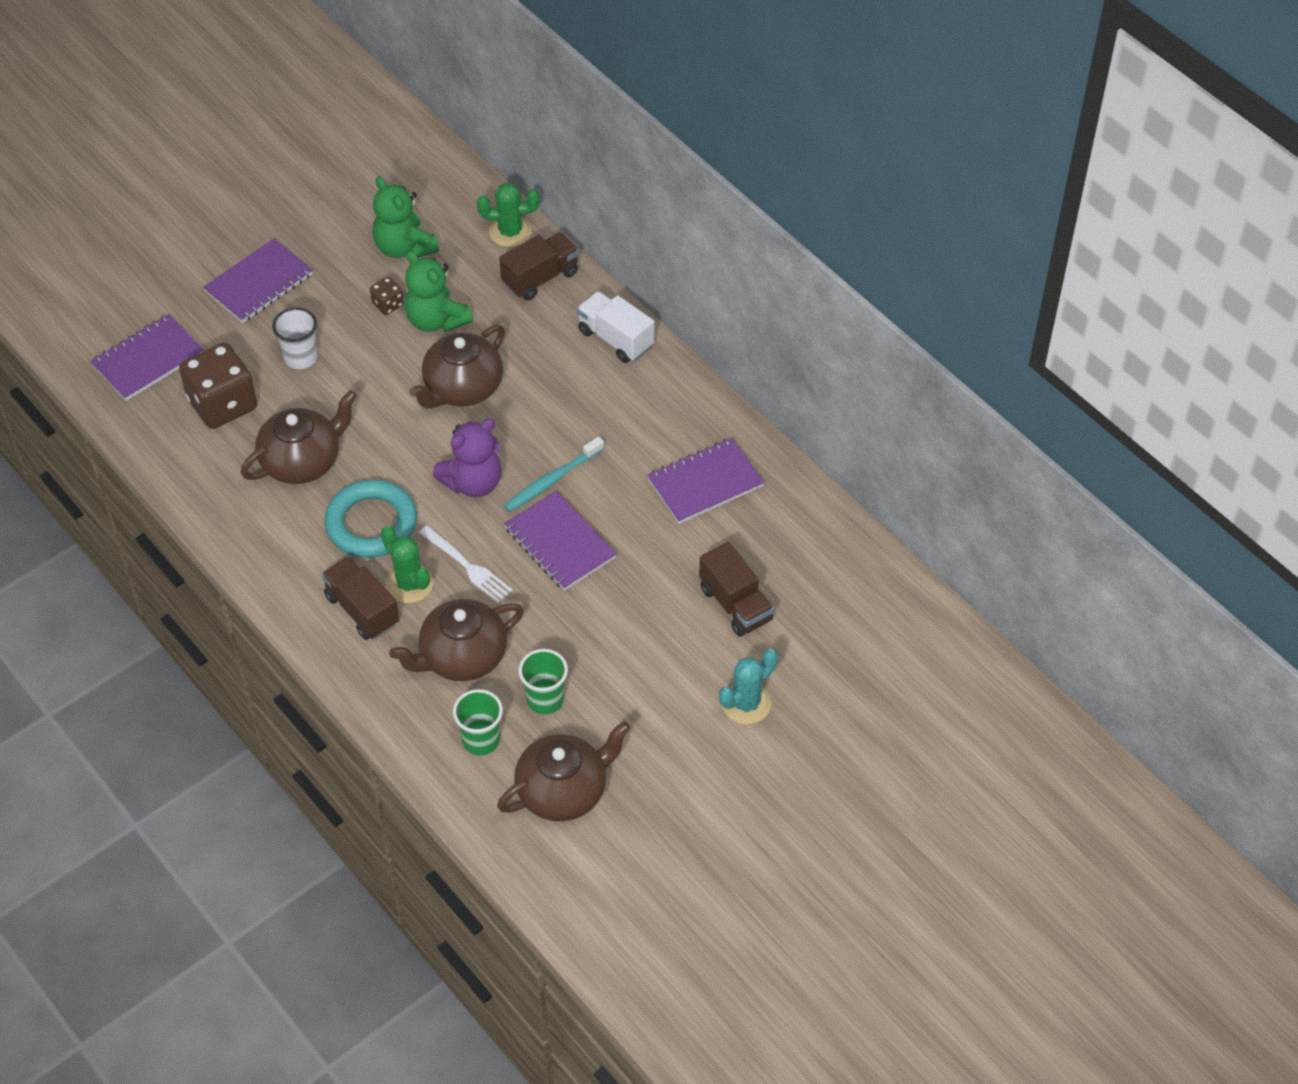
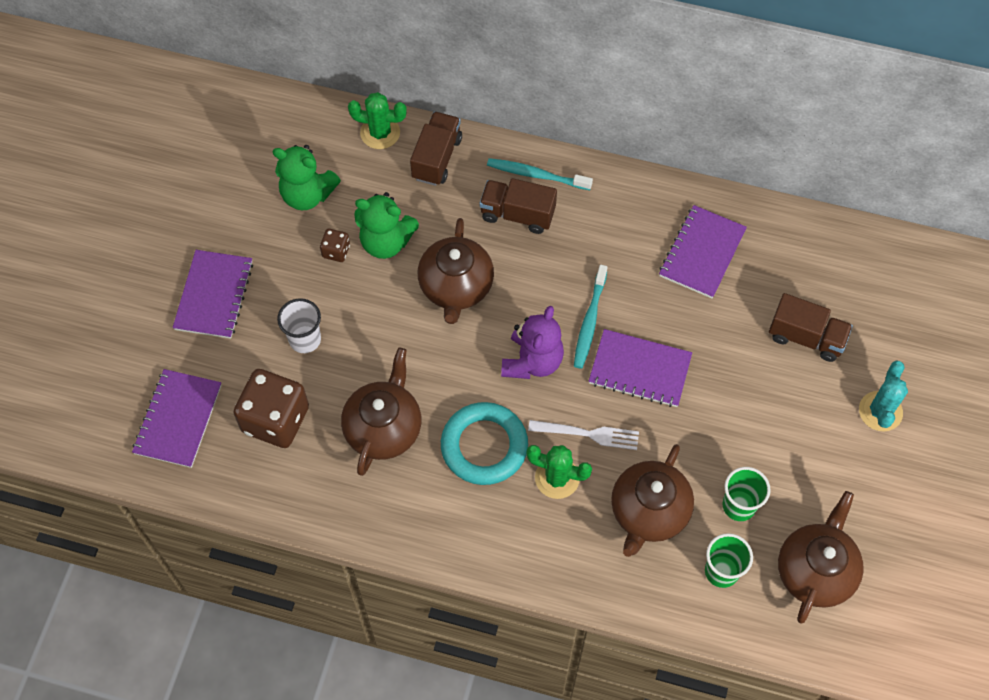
camera: 35 degrees left, 10 degrees up
brown truck [321,557,400,640] -> brown truck moved to [479,178,557,234]
green cactus [477,183,540,247] -> green cactus turned 45 degrees clockwise [348,92,407,149]
white truck [577,291,654,363] -> turquoise toothbrush [487,158,593,190]

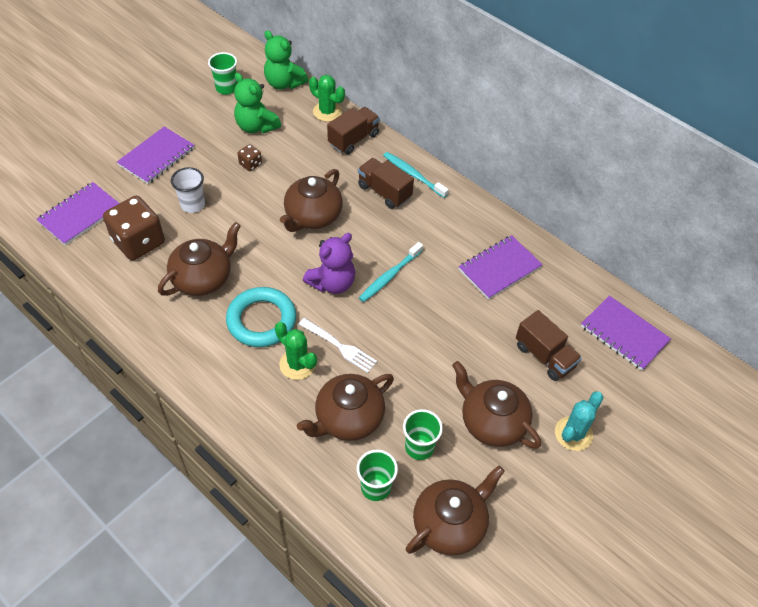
camera: 25 degrees right, 10 degrees down
green teddy bear [354,192,419,259] -> green teddy bear moved to [264,30,308,89]
purple notebook [589,329,692,407] -> purple notebook moved to [581,295,671,371]
none -> green cup [208,52,237,95]
none -> brown teapot [452,361,541,449]

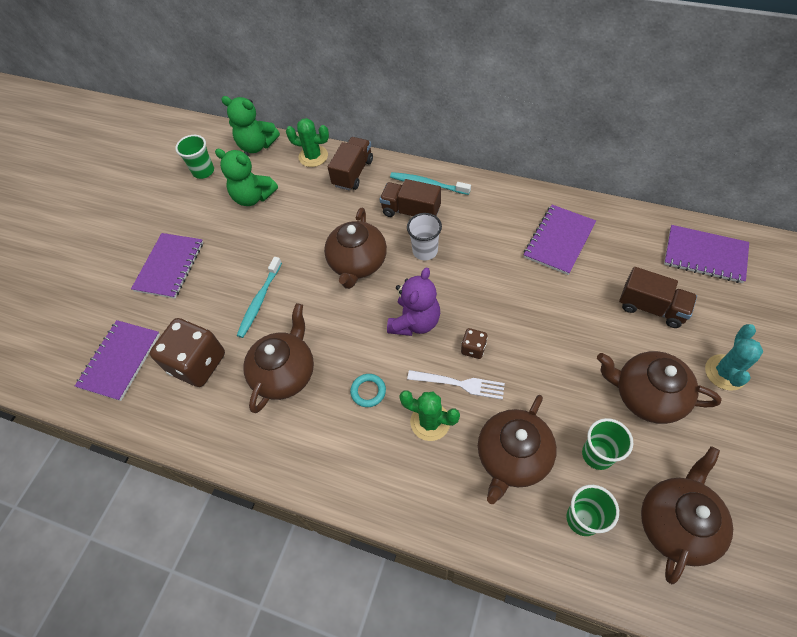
camera: 15 degrees left, 5 degrees up
white cup [171,167,205,213] -> white cup moved to [407,213,442,260]
turquoise ring [226,287,296,347] -> turquoise ring [350,374,386,407], size x0.47
brown dice [237,144,262,171] -> brown dice moved to [461,328,487,359]
turquoise toothbrush [359,242,423,302] -> turquoise toothbrush moved to [237,257,282,338]

